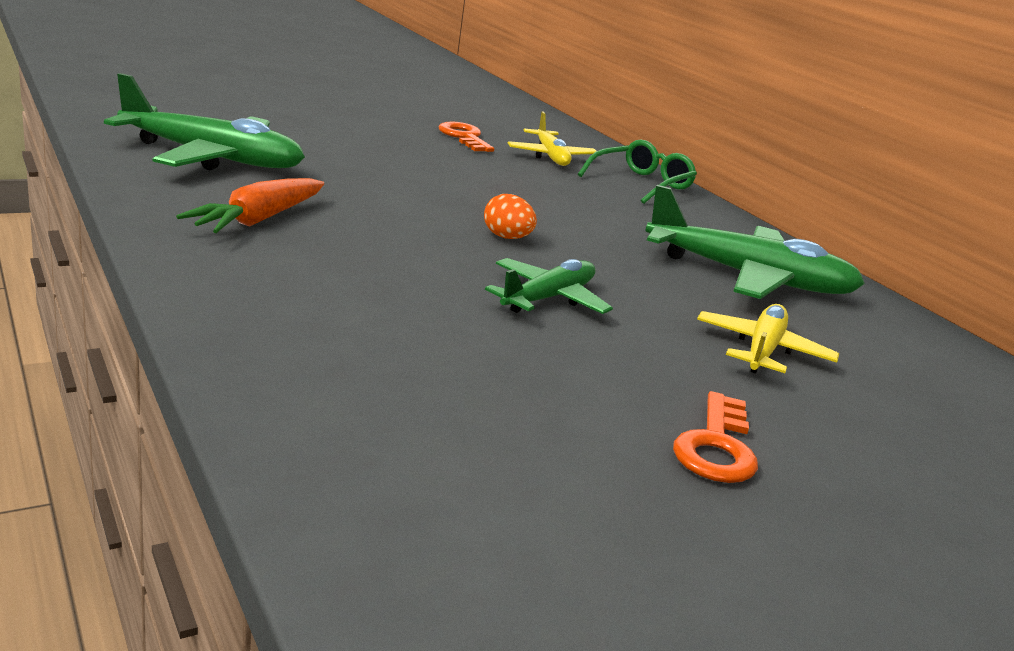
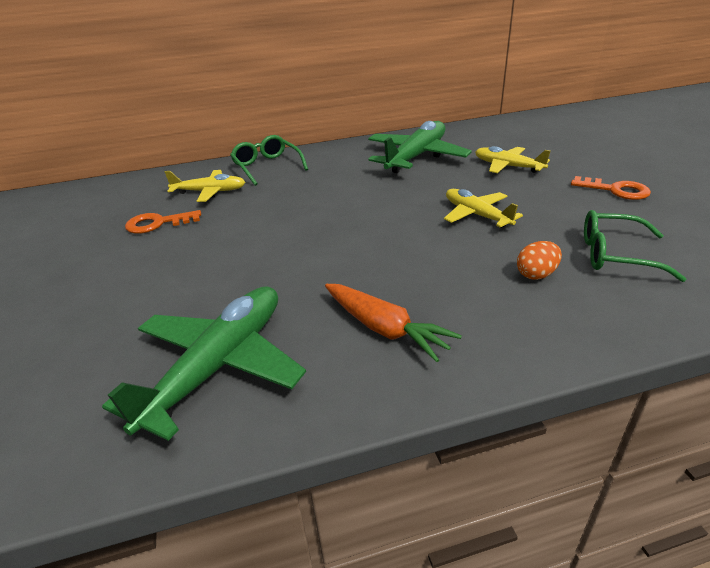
camera: 70 degrees left, 10 degrees up
orange egg [484,194,537,239] -> orange egg moved to [517,241,562,280]
green plane [485,258,613,314] -> yellow plane [444,189,523,228]
none -> green glasses [584,210,686,282]

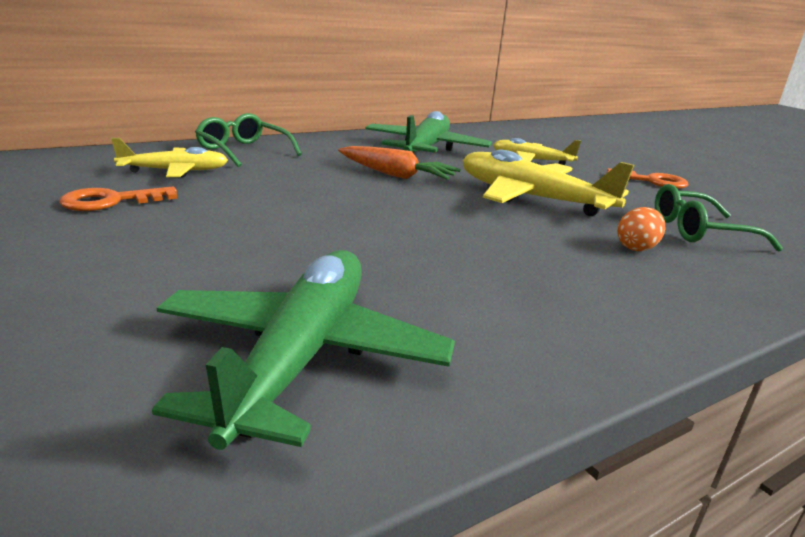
camera: 20 degrees left, 10 degrees down
orange carrot [325,284,462,362] -> orange carrot moved to [338,146,461,180]
yellow plane [444,189,523,228] -> yellow plane [462,150,634,216], size x1.67

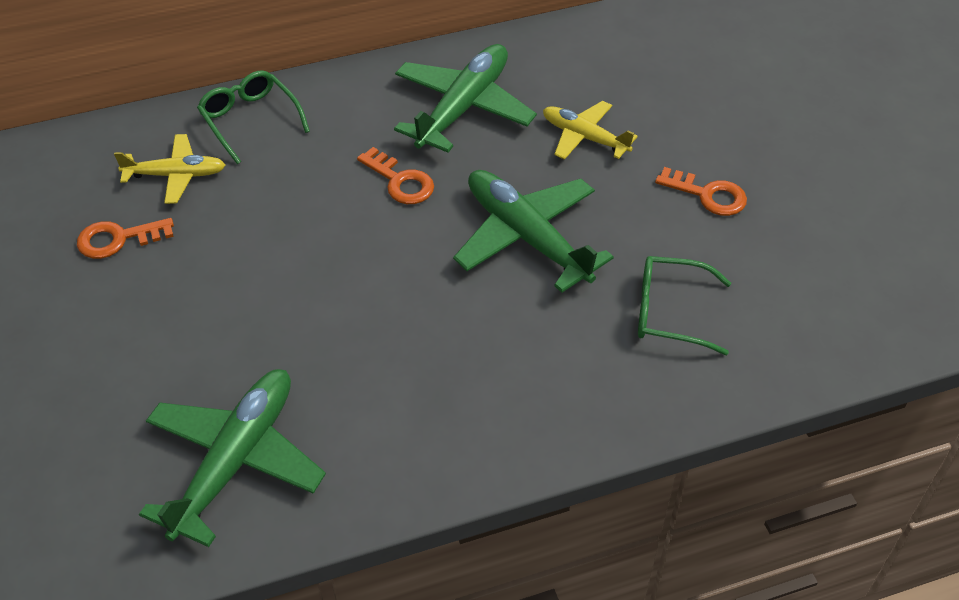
camera: 15 degrees right, 25 degrees up
orange carrot [338,146,461,180] -> orange key [357,147,434,204]
yellow plane [462,150,634,216] -> green plane [453,170,614,293]
orange egg [617,207,665,251] -> none

